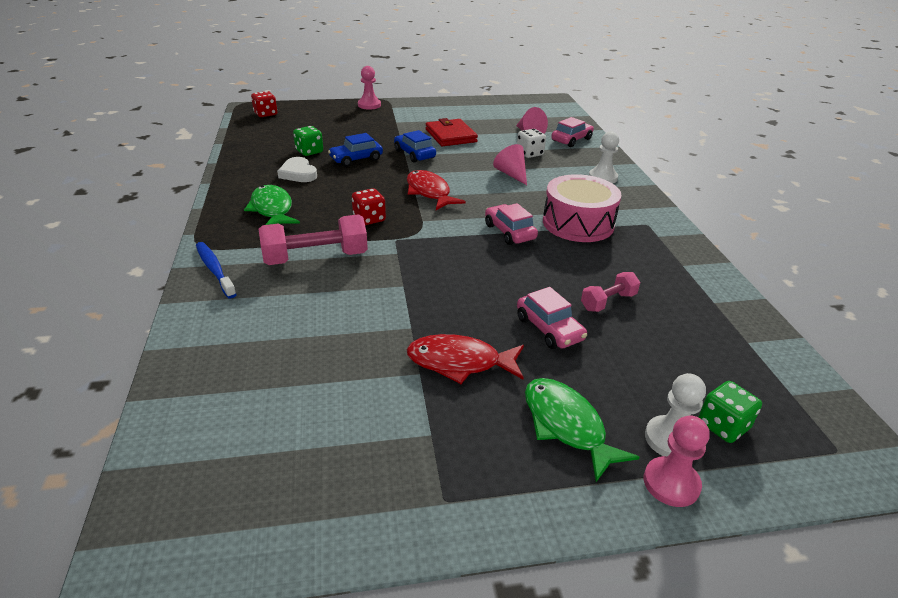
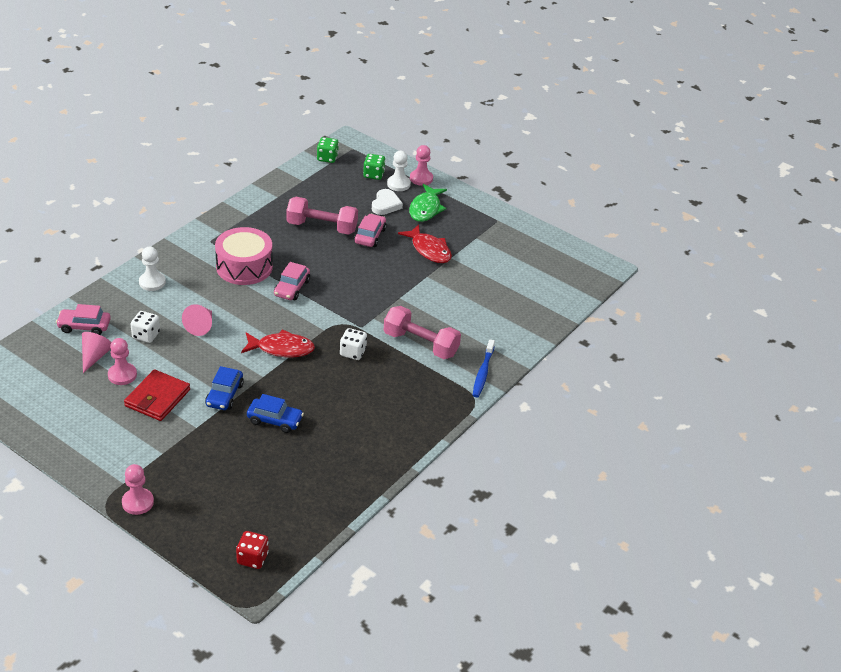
camera: 135 degrees left, 5 degrees up
green fish [244,185,300,225] -> none
white heart [277,157,317,182] -> white heart moved to [372,189,403,215]
green dice [293,126,323,156] -> green dice moved to [317,137,339,163]
red dice [352,188,386,225] -> white dice [340,328,367,360]
red fish [407,170,466,210] -> red fish turned 105 degrees counterclockwise [241,329,315,358]
pink dumbbell [581,272,640,312] -> pink dumbbell [286,197,358,235], size x1.78
none -> pink pawn [108,338,137,385]

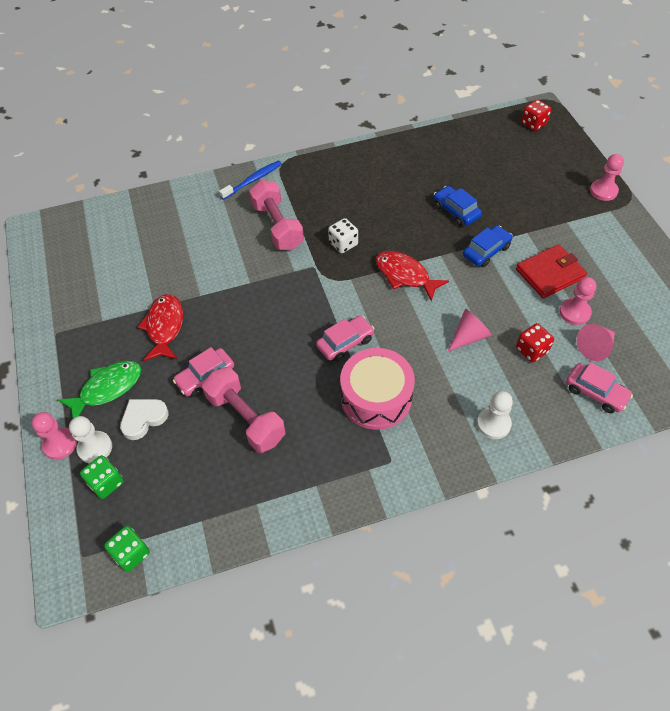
camera: 140 degrees left, 15 degrees up
white dice [131,311,160,343] -> red dice [516,323,554,362]

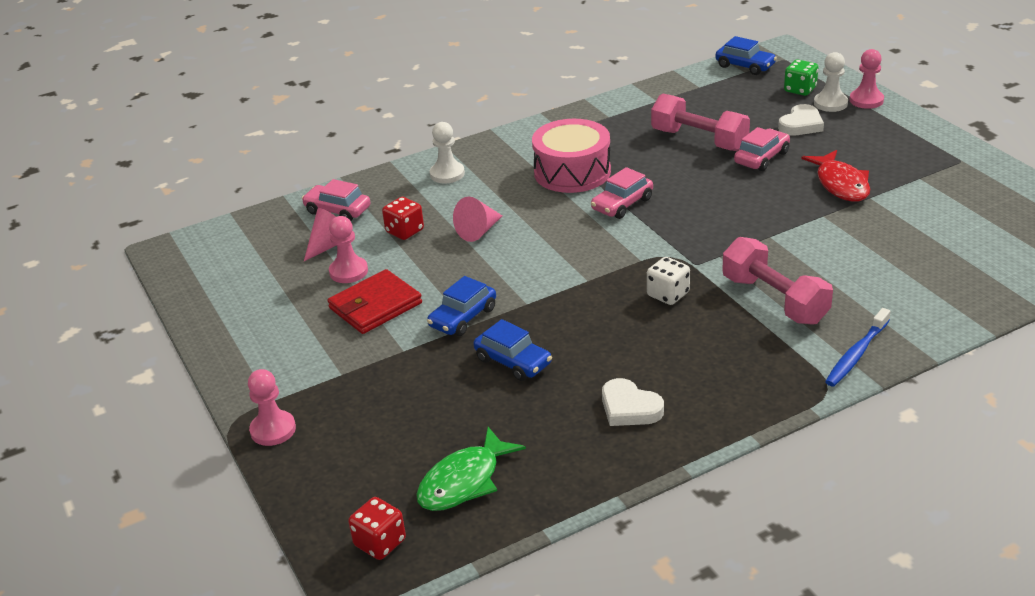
camera: 170 degrees right, 20 degrees down
green fish [58,361,142,418] -> green fish moved to [416,427,526,511]
green dice [104,526,150,572] -> blue car [715,36,777,75]
red fish [376,251,449,301] -> none
none -> white heart [602,378,664,426]

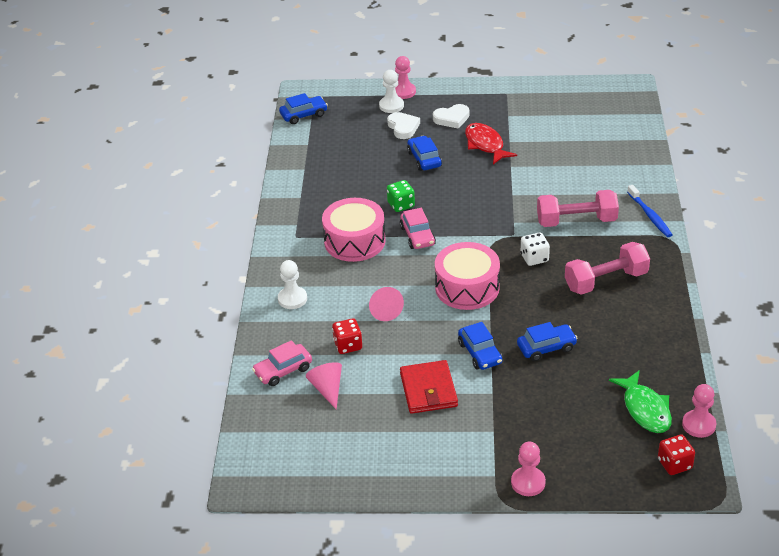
camera: 60 degrees left, 5 degrees up
pink pawn [329,216,368,283] -> pink pawn moved to [682,384,716,438]
white heart [602,378,664,426] -> white heart moved to [433,104,469,129]
pink dumbbell [651,94,750,151] -> pink dumbbell moved to [565,242,650,295]
pink car [734,127,790,171] -> blue car [407,136,442,171]
green dice [784,59,818,96] -> green dice moved to [387,180,415,212]
red fish [801,150,870,202] -> red fish turned 135 degrees counterclockwise [465,123,517,164]
none -> pink drum [435,242,500,310]

